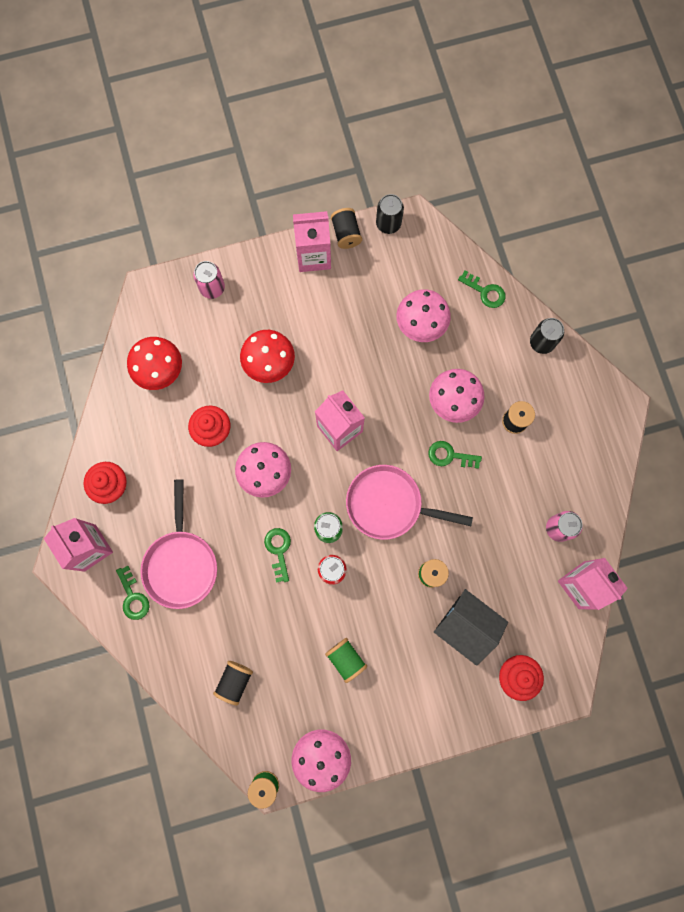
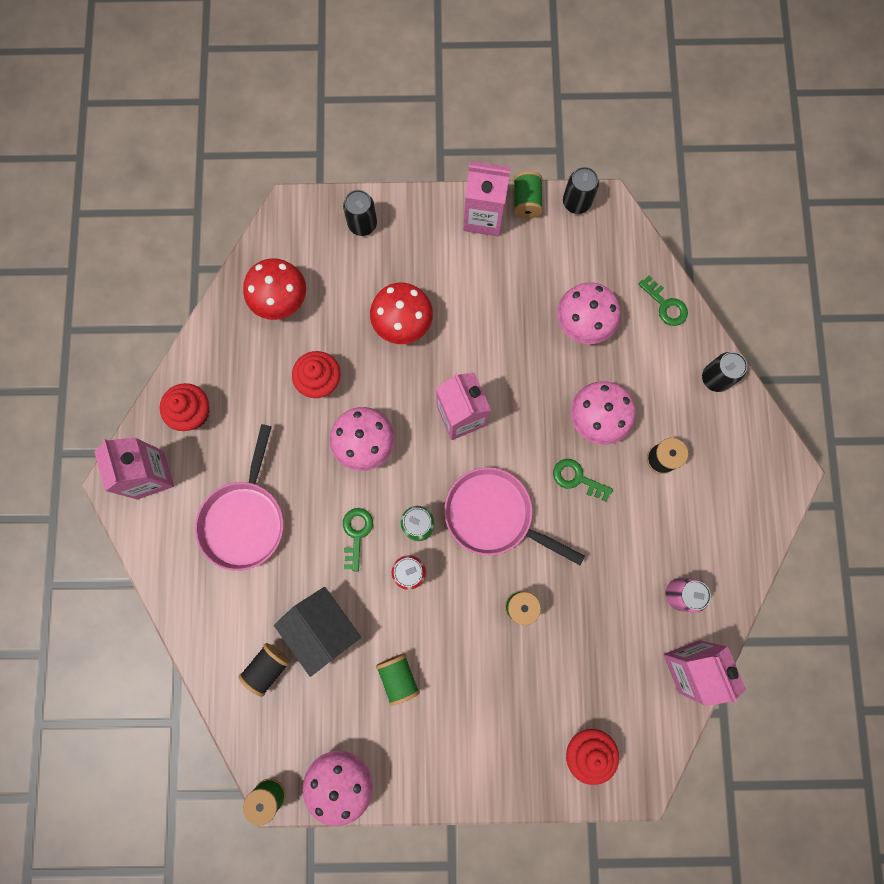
camera: 15 degrees right, 0 degrees up
green key [116,566,150,620] -> none
pink can [193,261,225,299] -> black can [343,190,377,236]
black spool [331,208,362,249] -> green spool [514,171,543,219]
black house [434,589,508,666] -> black house moved to [274,587,361,677]

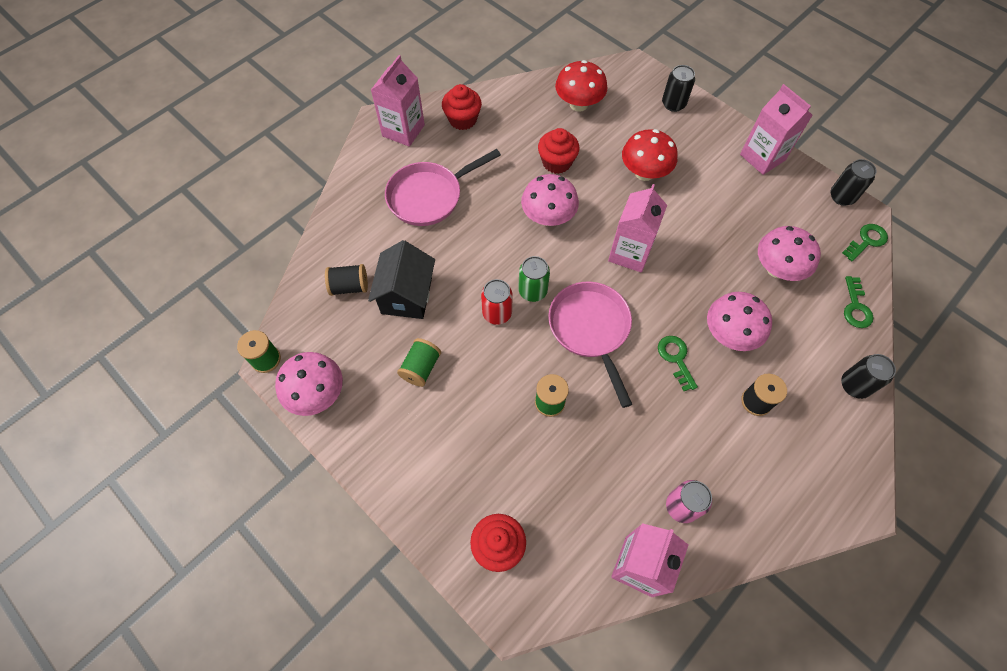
camera: 45 degrees right, 15 degrees down
green key [343,508,373,571] -> green key moved to [842,224,888,261]
green spool [514,171,543,219] -> none

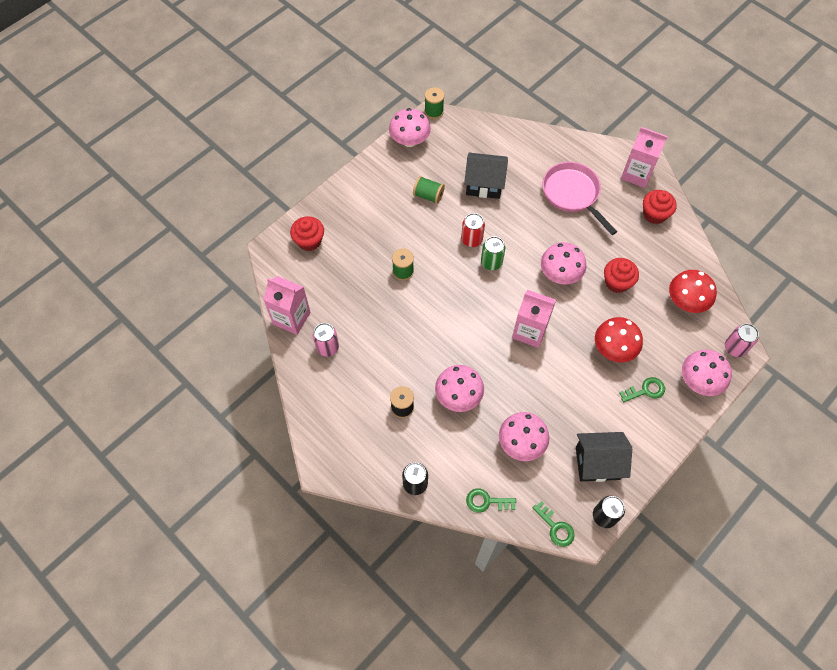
camera: 90 degrees right, 0 degrees up
black spool [325,264,368,296] -> none
pink pan [548,282,632,408] -> none
green key [658,336,698,391] -> green key moved to [619,377,665,402]
black can [662,65,695,112] -> pink mushroom [682,349,732,396]
pink carton [740,84,813,175] -> none
none -> black house [576,432,632,482]
none -> pink can [725,324,759,357]

